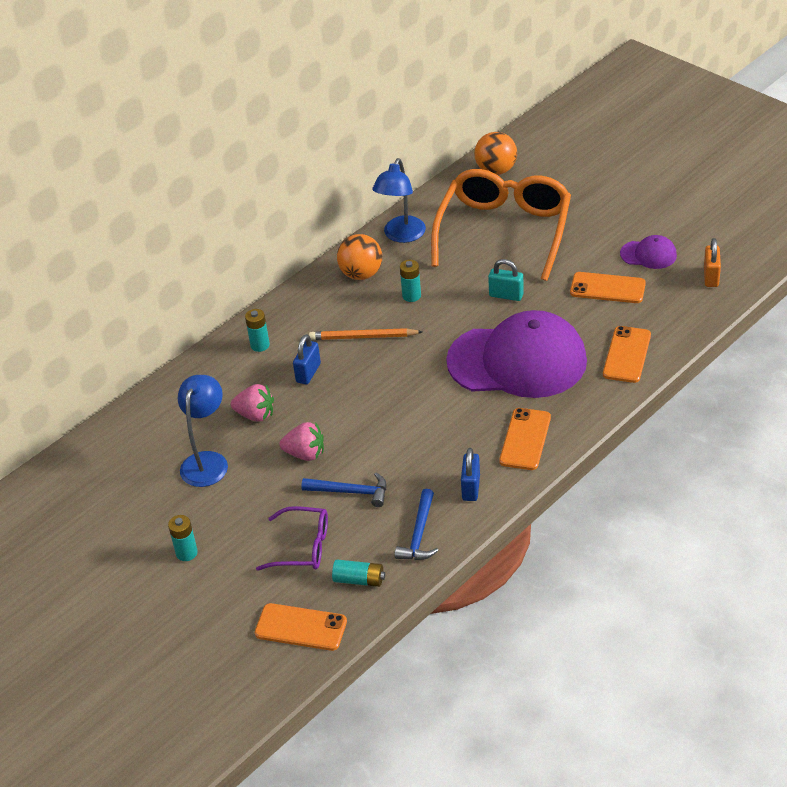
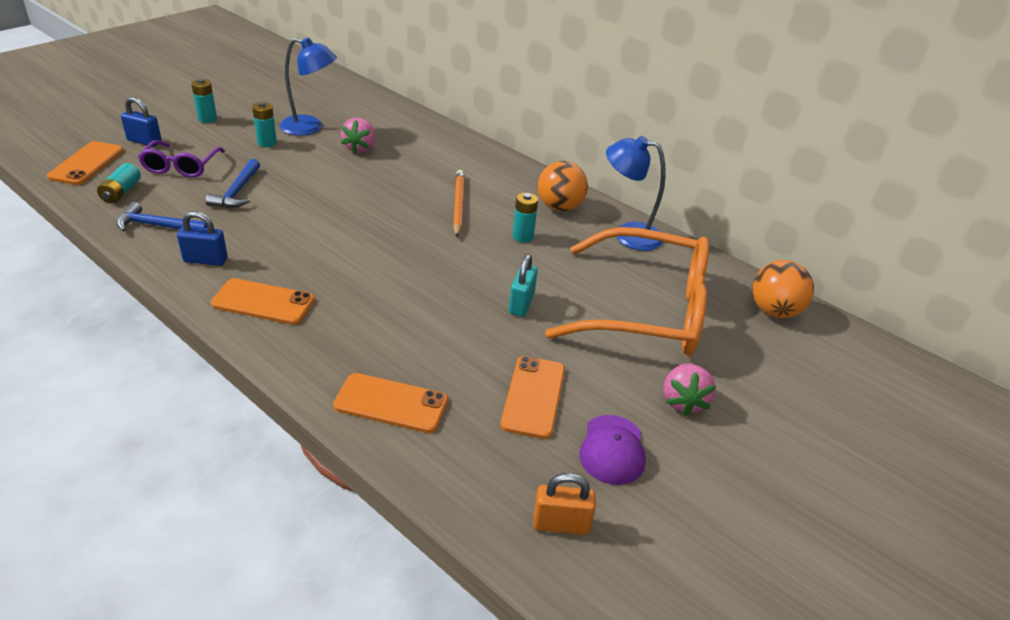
camera: 80 degrees right, 5 degrees down
turquoise battery [245,309,270,352] -> turquoise battery moved to [252,102,277,147]
pink strawberry [279,422,324,461] -> pink strawberry moved to [663,363,716,416]
blue padlock [293,334,321,384] -> blue padlock moved to [121,97,162,147]
purple cap [446,310,587,398] -> none

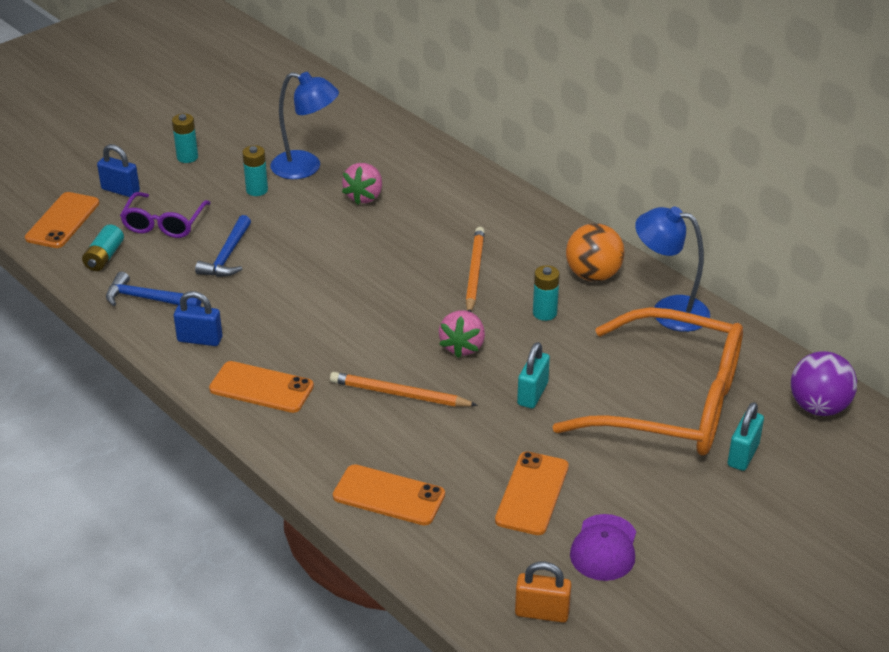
camera: 10 degrees right, 0 degrees up
pink strawberry [663,363,716,416] -> pink strawberry moved to [439,311,485,358]
orange ball [752,260,814,318] -> purple ball [791,351,857,416]
none -> orange pencil [330,372,478,407]
none -> turquoise padlock [728,402,764,471]

